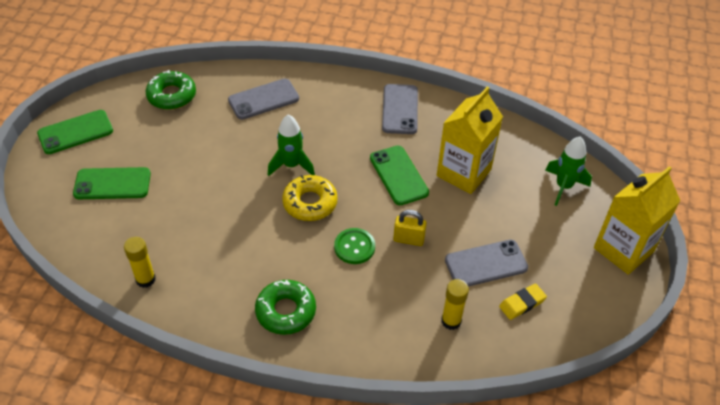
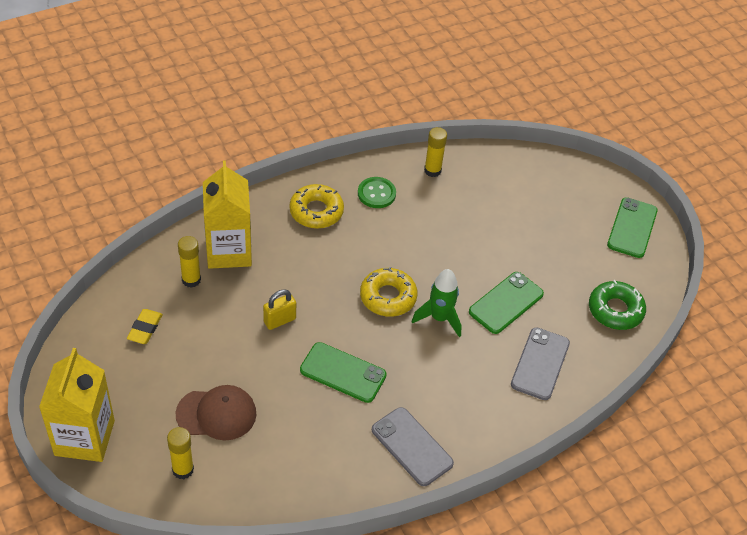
camera: 135 degrees right, 0 degrees up
green phone [73,167,151,199] -> green phone moved to [469,272,544,334]
green donut [255,280,316,335] -> yellow donut [289,184,344,229]
green button [334,228,375,264] -> green button moved to [358,177,396,208]
yellow carton [437,86,503,194] -> yellow carton moved to [203,160,252,269]
grey phone [445,240,528,287] -> none
green rocket [545,136,592,206] -> yellow glue stick [167,427,194,479]
none -> brown cap [176,385,257,441]

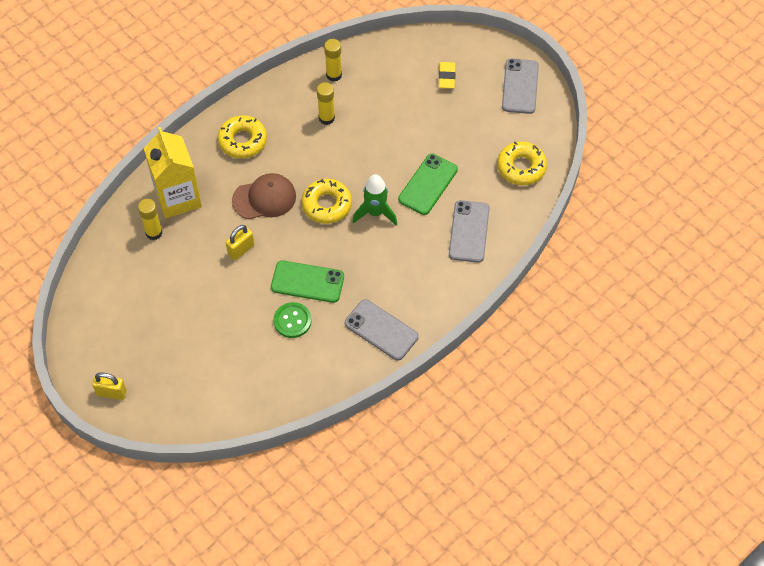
camera: 10 degrees left, 10 degrees up
yellow carton [39,348,115,462] -> yellow padlock [92,372,127,400]
yellow eraser [127,309,163,344] -> yellow eraser moved to [439,62,456,88]
yellow glue stick [167,427,194,479] -> yellow glue stick moved to [317,82,335,125]
brown cap [176,385,257,441] -> brown cap moved to [232,173,296,219]
green button [358,177,396,208] -> green button moved to [273,302,312,338]
green donut [589,280,646,330] -> yellow donut [497,141,547,185]
green phone [607,197,658,258] -> grey phone [502,58,539,114]

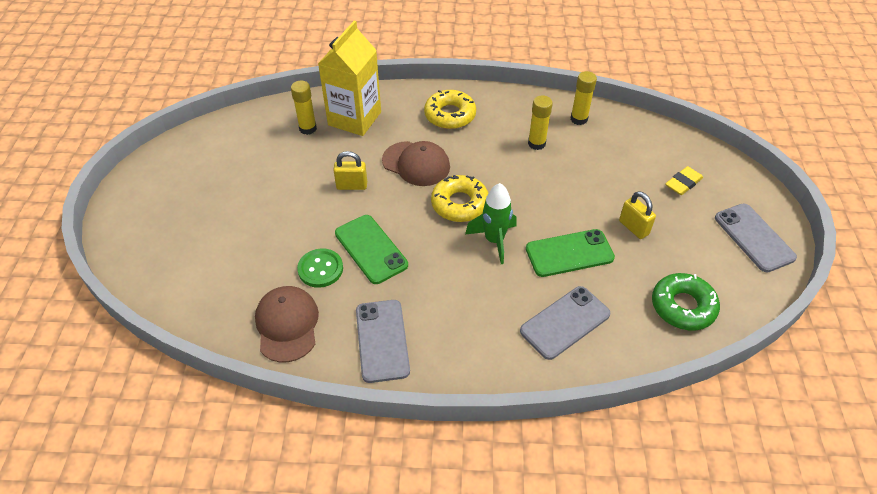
camera: 45 degrees right, 10 degrees down
yellow padlock [92,372,127,400] -> yellow padlock moved to [619,191,656,239]
yellow donut [497,141,547,185] -> green donut [652,273,720,330]
grey phone [502,58,539,114] -> grey phone turned 75 degrees counterclockwise [715,204,797,273]
none -> brown cap [255,286,319,363]

